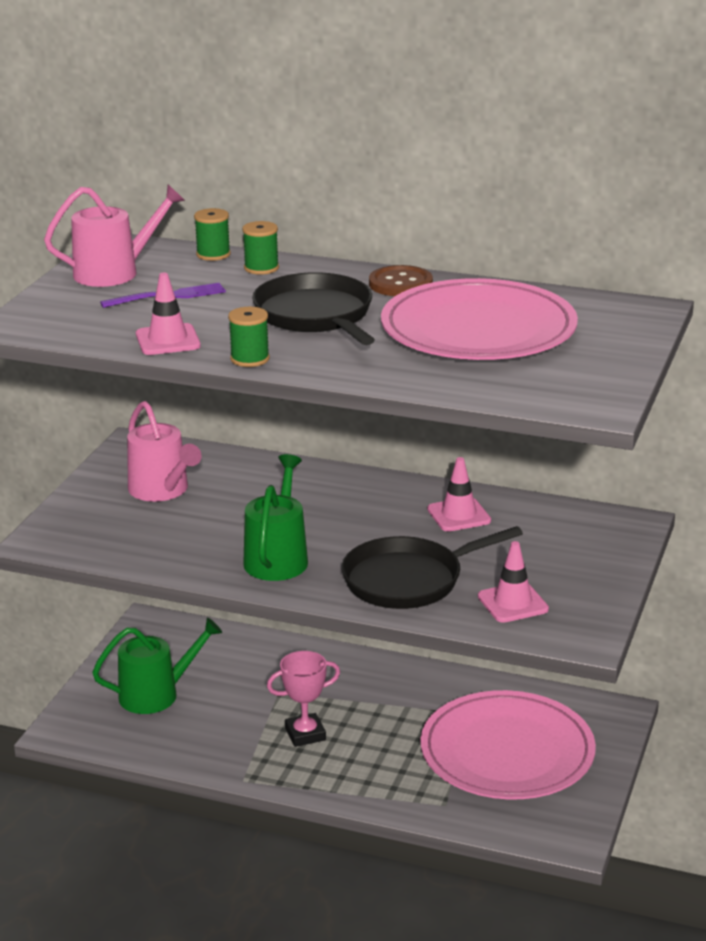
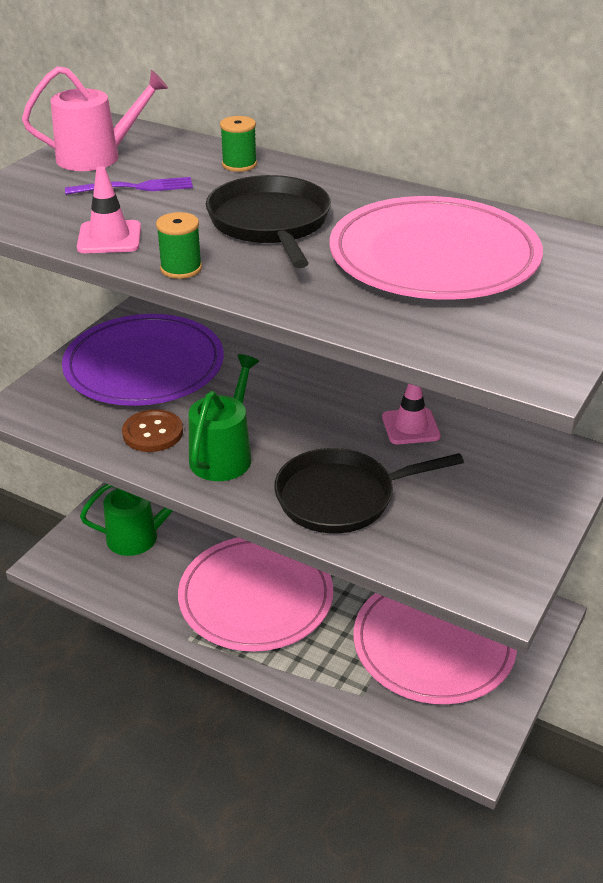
camera: 10 degrees right, 10 degrees up
pink watering can [127,401,202,502] -> purple plate [62,314,224,406]
green spool [194,208,231,261] -> none
pink trophy [267,651,340,747] -> pink plate [178,537,333,651]
brown button [369,265,433,296] -> brown button moved to [122,409,183,452]
pink traffic cone [478,541,549,623] -> none

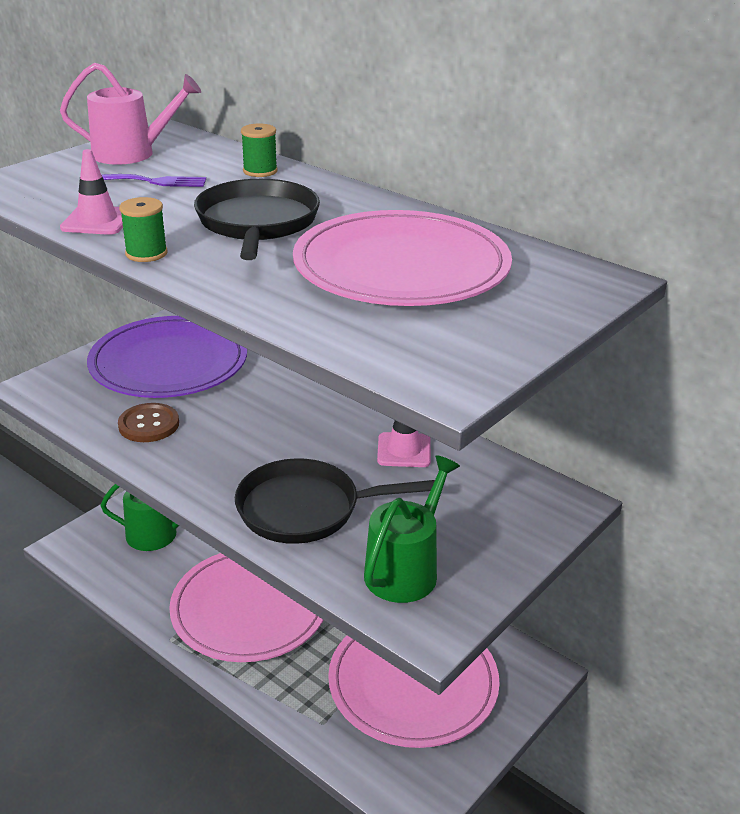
camera: 10 degrees right, 5 degrees down
green watering can [189,354,259,481] -> green watering can moved to [364,455,460,603]

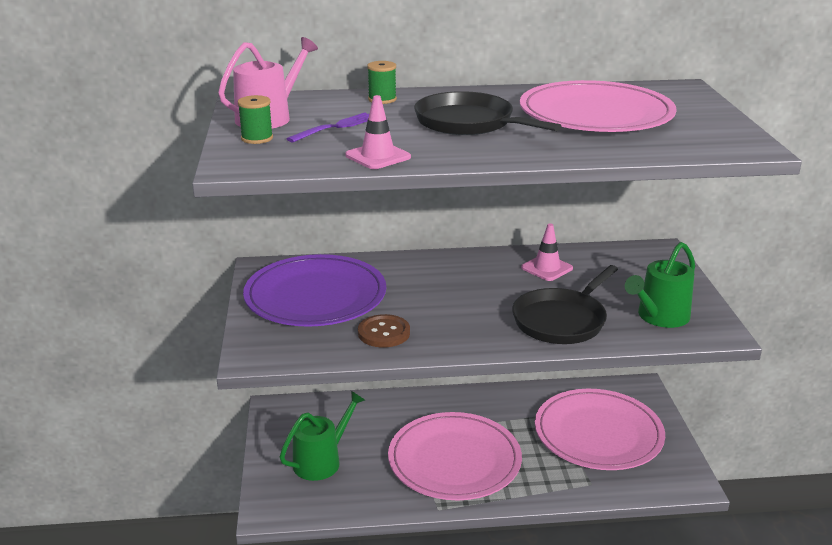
camera: 45 degrees left, 5 degrees down
green spool [119,197,167,262] -> green spool moved to [238,95,273,144]
green watering can [364,455,460,603] -> green watering can turned 120 degrees counterclockwise [625,242,695,328]

